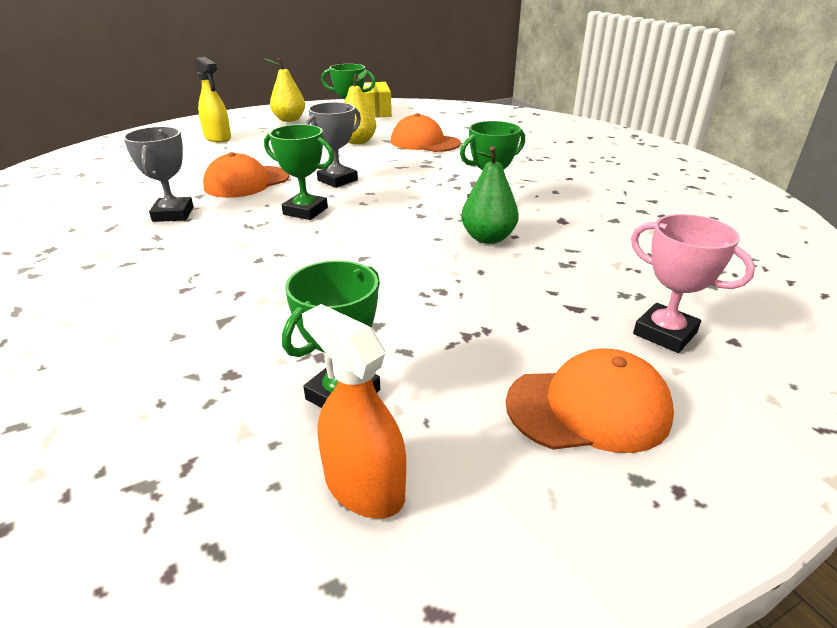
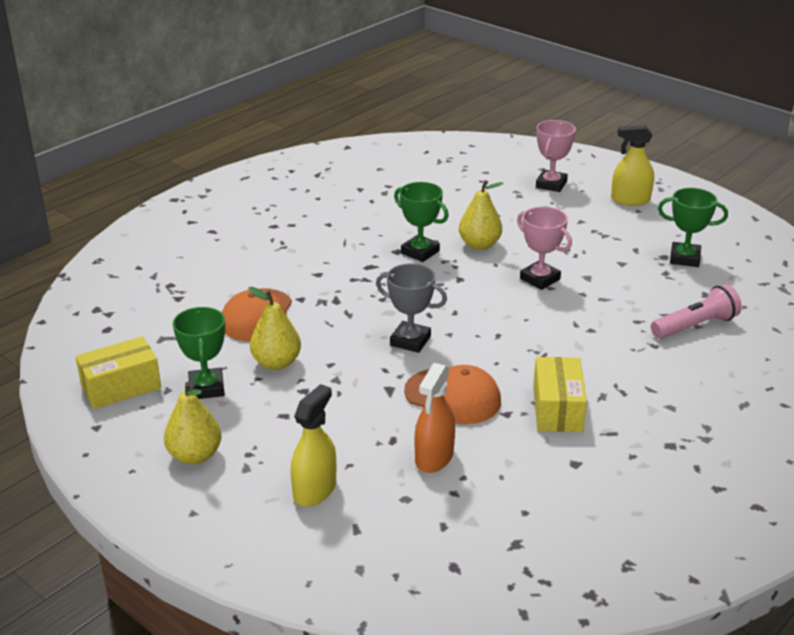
camera: 110 degrees left, 0 degrees up
grey trophy [123,127,194,222] -> yellow box [533,357,587,432]
green trophy [264,124,334,220] -> none
orange spray bottle [302,304,406,519] -> orange spray bottle moved to [415,363,455,473]
green pear [461,146,519,244] -> yellow pear [459,180,504,250]
orange cap [506,348,674,453] -> yellow spray bottle [611,125,654,206]
none -> pink trophy [517,207,572,290]
none -> pink flashlight [651,284,742,339]

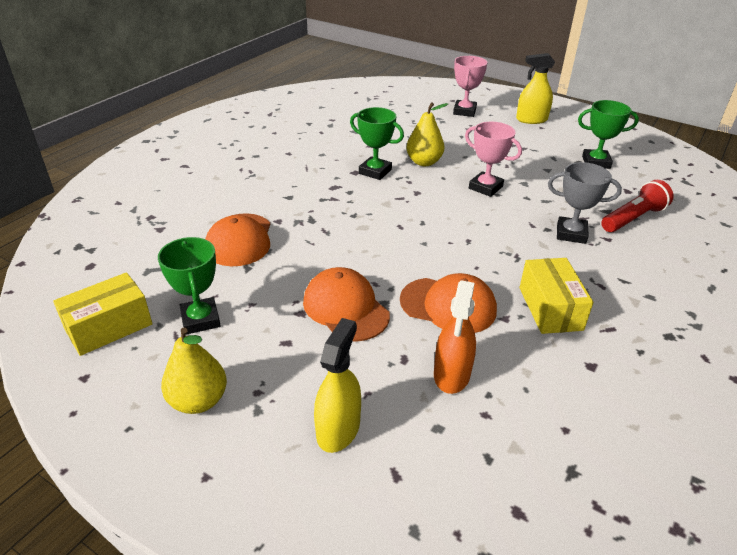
camera: 10 degrees left, 5 degrees up
yellow pear [248,287,301,370] -> none
grey trophy [376,263,447,353] -> grey trophy moved to [548,162,622,244]
pink flashlight [651,284,742,339] -> red flashlight [601,180,673,232]
none -> orange cap [303,267,390,342]

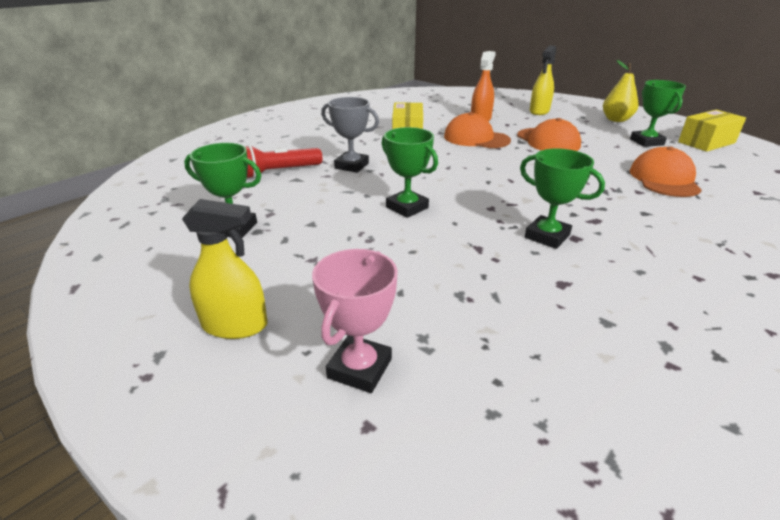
camera: 170 degrees left, 5 degrees down
yellow pear [406,102,448,166] -> none
pink trophy [465,122,522,197] -> green trophy [382,127,438,218]

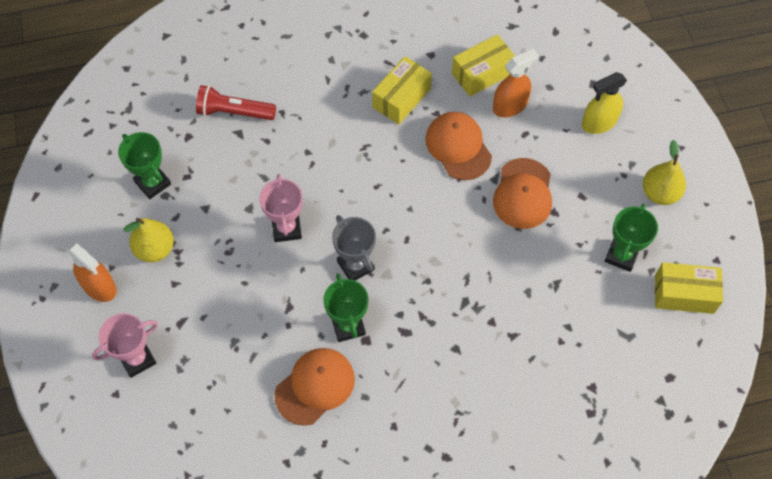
camera: 35 degrees right, 30 degrees up
yellow spray bottle [182,199,268,339] -> orange spray bottle [67,242,117,302]
grey trophy [321,97,379,173] -> grey trophy moved to [332,215,376,281]
green trophy [382,127,438,218] -> pink trophy [259,174,303,242]
orange cap [629,146,702,197] -> orange cap moved to [275,348,355,426]
none -> yellow pear [124,218,174,262]
none -> yellow box [452,34,515,97]

